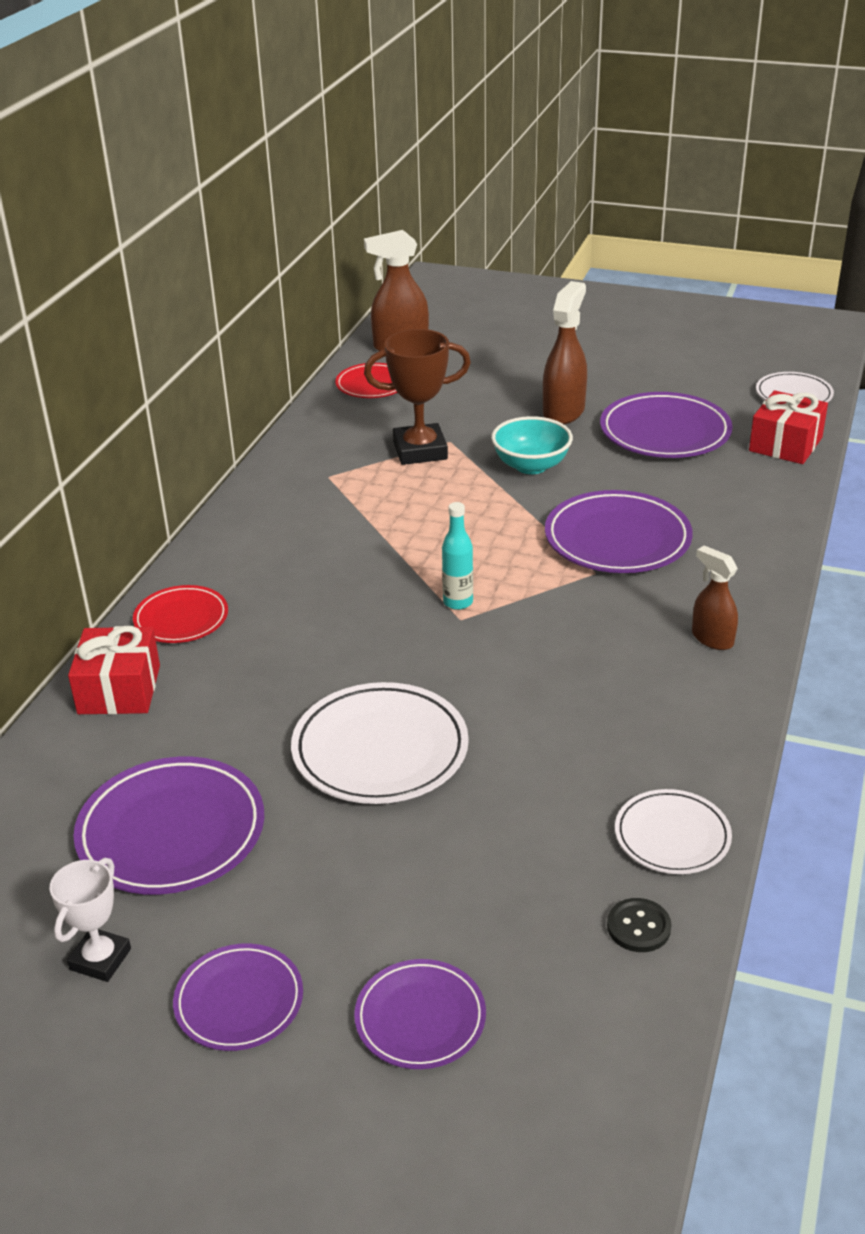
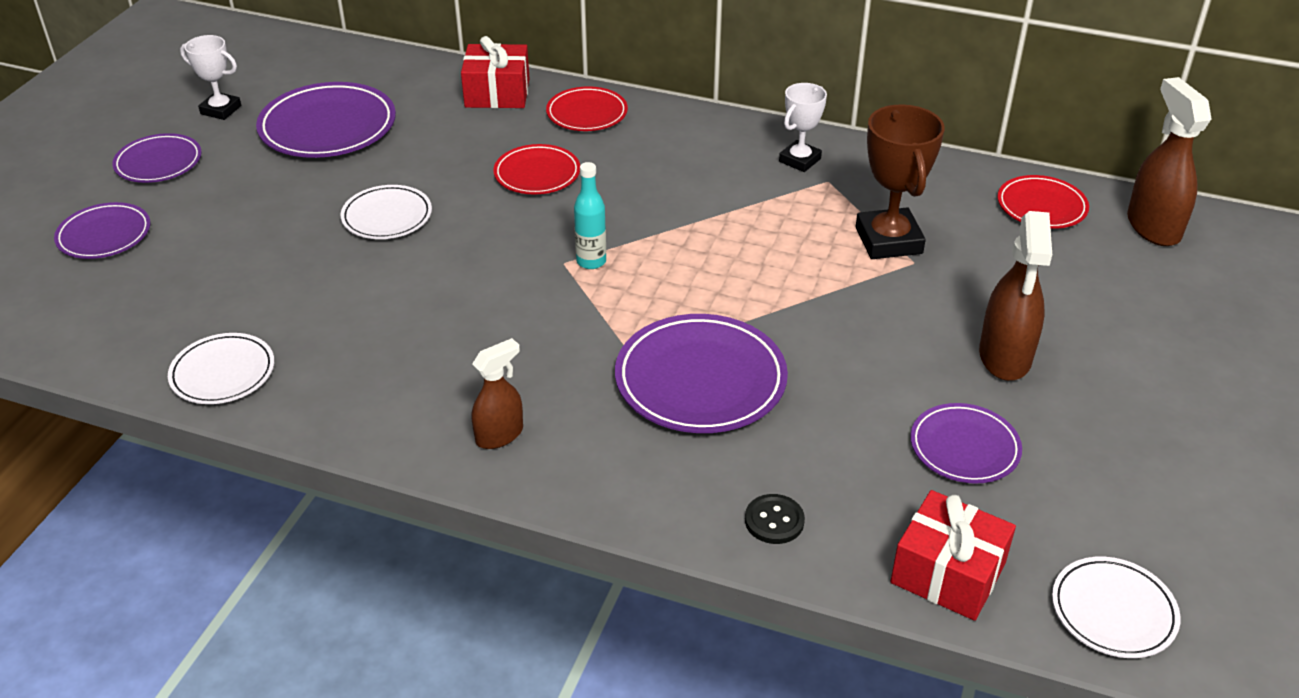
camera: 90 degrees right, 5 degrees up
white plate [291,682,469,804] -> white plate [340,185,432,239], size x0.61
turquoise bowl [491,416,573,474] -> none
brown spray bottle [543,281,587,424] -> brown spray bottle turned 75 degrees clockwise [979,211,1052,381]
purple plate [600,392,733,458] -> purple plate [910,403,1022,484], size x0.61
black button [607,898,671,952] -> black button moved to [745,494,805,544]
none -> red plate [494,144,580,194]
none -> white trophy [779,83,827,172]

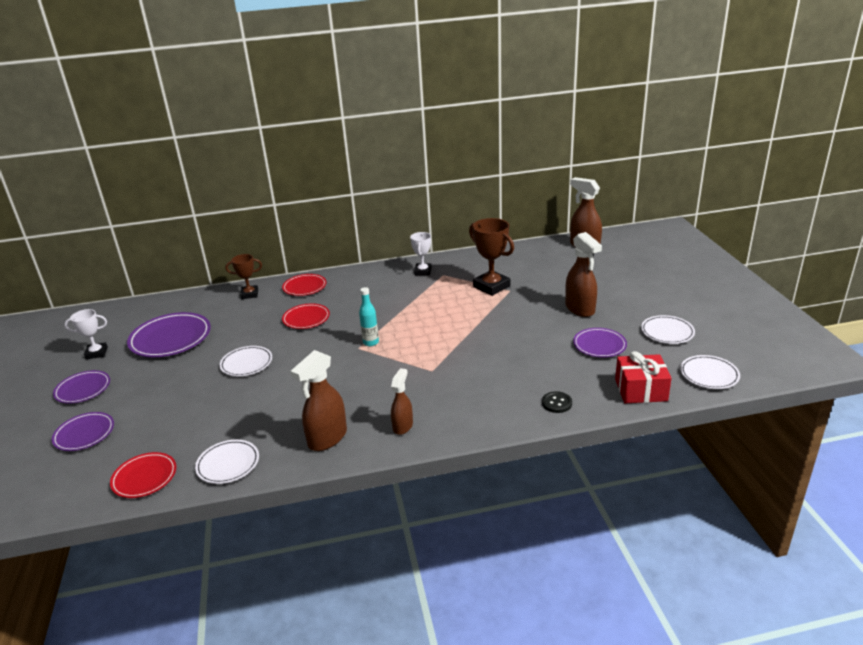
camera: 30 degrees left, 10 degrees down
red gift [461,36,530,108] -> brown trophy [225,254,262,299]
purple plate [615,314,788,433] -> none
red plate [997,175,1089,229] -> red plate moved to [110,452,176,498]
none -> brown spray bottle [290,350,347,451]
none -> white plate [641,315,695,344]

